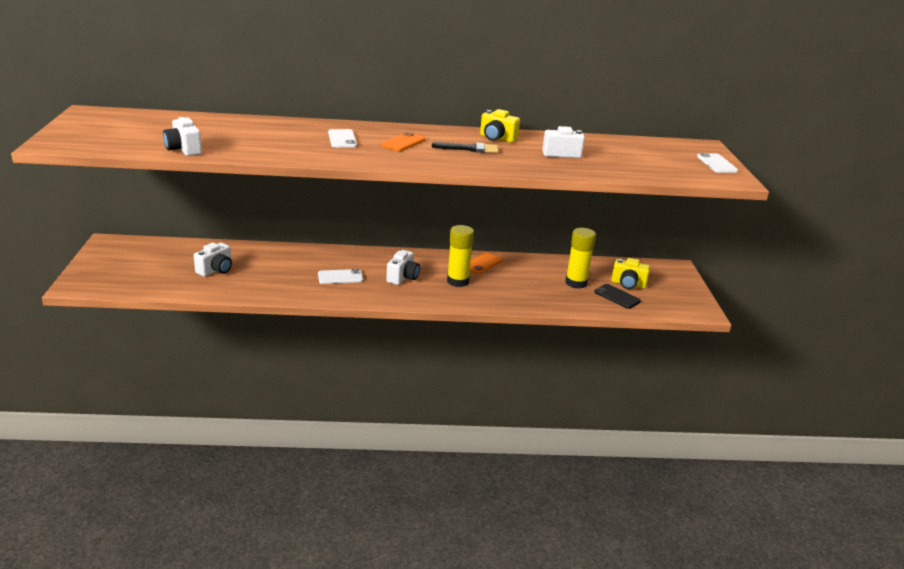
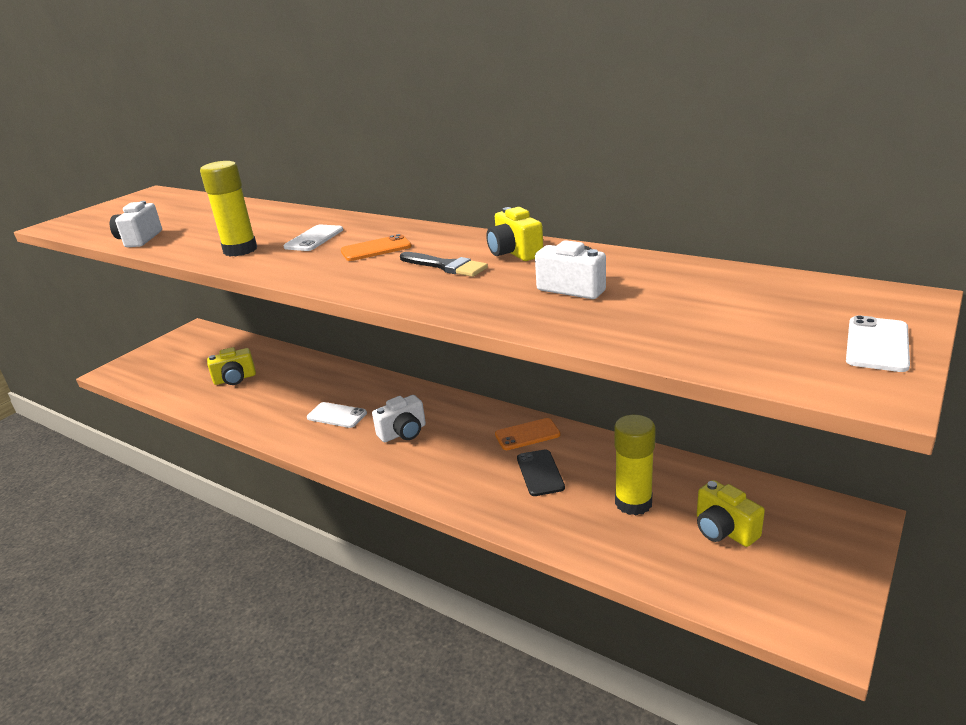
camera: 40 degrees right, 0 degrees up
white camera [194,242,232,277] -> yellow camera [207,347,256,385]
yellow glue stick [447,225,474,287] -> yellow glue stick moved to [200,161,257,257]
black phone [594,284,641,309] -> black phone moved to [517,449,565,496]

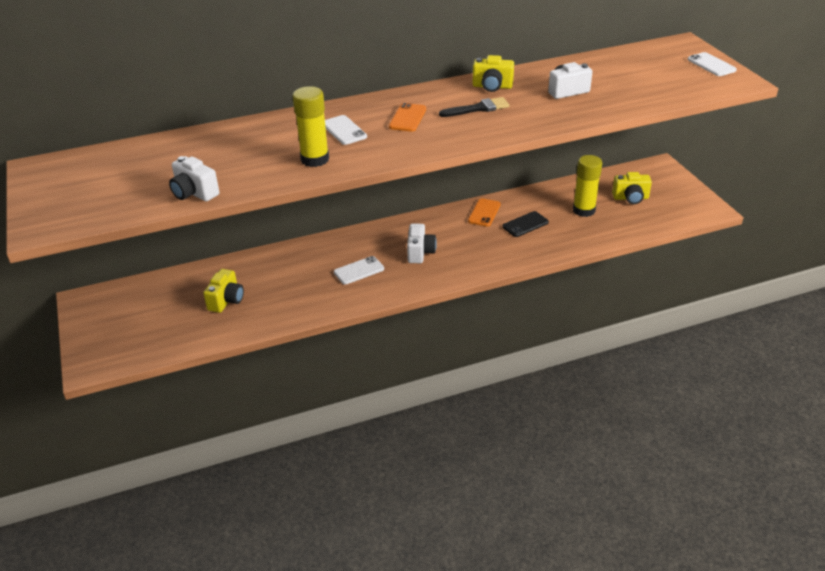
camera: 55 degrees left, 10 degrees up
black phone [517,449,565,496] -> black phone turned 60 degrees counterclockwise [502,211,549,237]

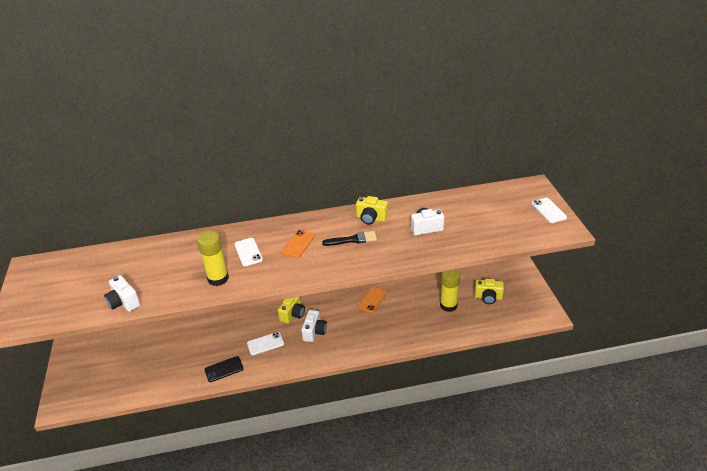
camera: 10 degrees right, 0 degrees up
yellow camera [203,269,244,313] -> yellow camera moved to [278,297,305,324]
black phone [502,211,549,237] -> black phone moved to [204,356,243,382]

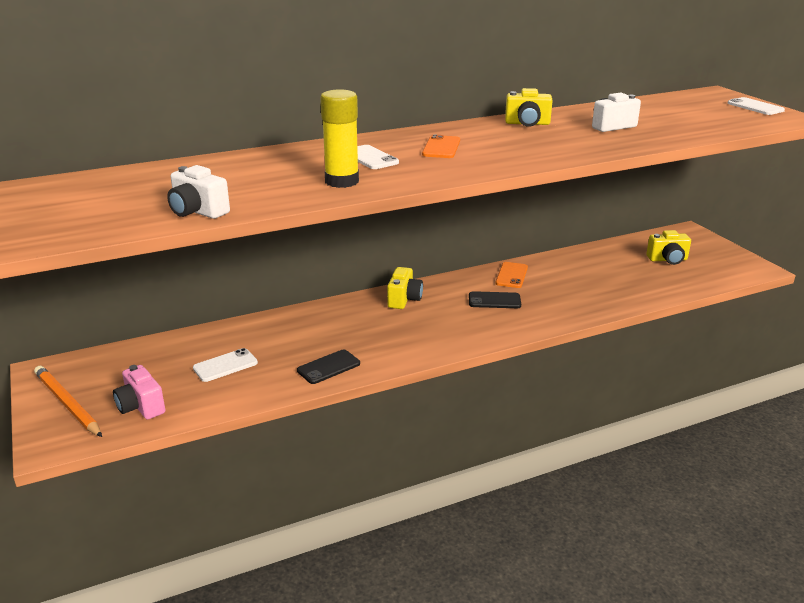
camera: 15 degrees left, 10 degrees down
white phone [247,332,284,355] -> white phone moved to [193,348,258,382]
white camera [301,310,327,342] -> none
black brush [322,231,377,246] -> none
yellow glue stick [440,269,460,312] -> none
none -> orange pencil [34,366,102,437]
none -> pink camera [113,365,165,419]
none -> black phone [469,291,521,308]

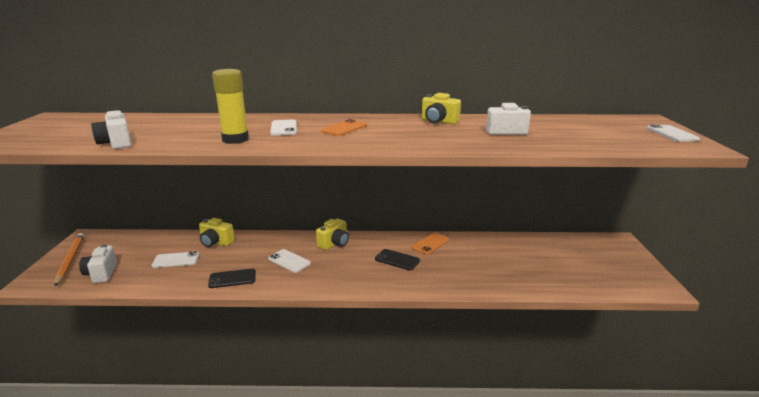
camera: 25 degrees right, 5 degrees down
pink camera [113,365,165,419] -> white camera [79,244,117,283]
yellow camera [646,230,691,265] -> yellow camera moved to [199,218,235,247]
none -> white phone [268,249,311,273]

